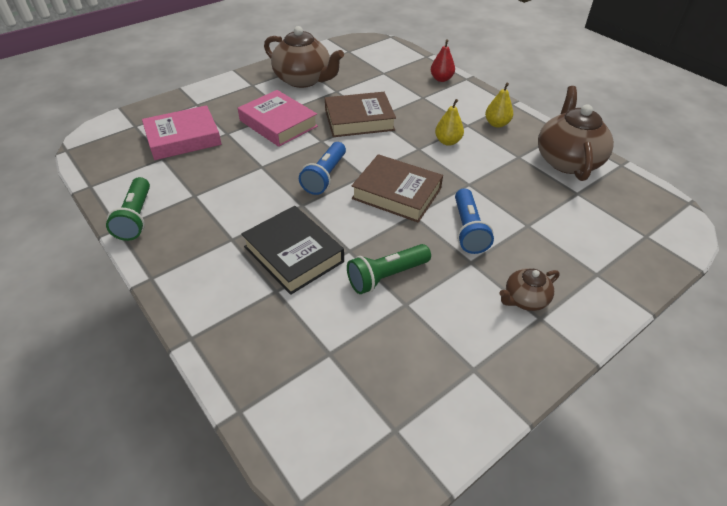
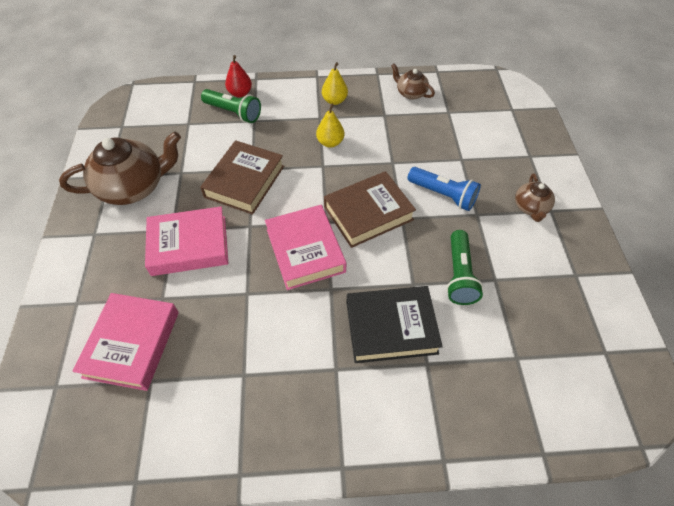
camera: 55 degrees left, 10 degrees up
green flashlight [106,177,150,241] -> green flashlight moved to [201,89,261,123]
blue flashlight [299,142,346,195] -> pink book [265,205,346,290]
brown teapot [538,86,614,181] -> brown teapot [391,64,435,100], size x0.51

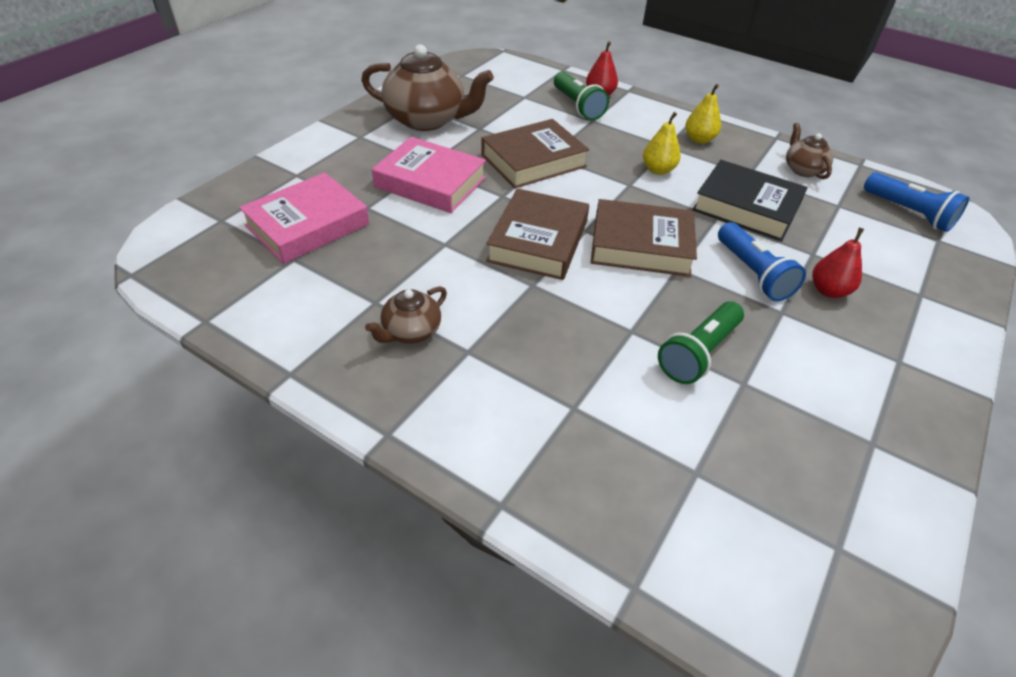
camera: 35 degrees right, 10 degrees down
pink book [265,205,346,290] -> brown book [486,188,589,280]
black book [347,286,443,363] -> black book moved to [692,160,808,241]
brown teapot [515,173,555,222] -> brown teapot moved to [365,286,447,343]
none -> red pear [812,228,864,298]
none -> blue flashlight [864,172,969,232]

